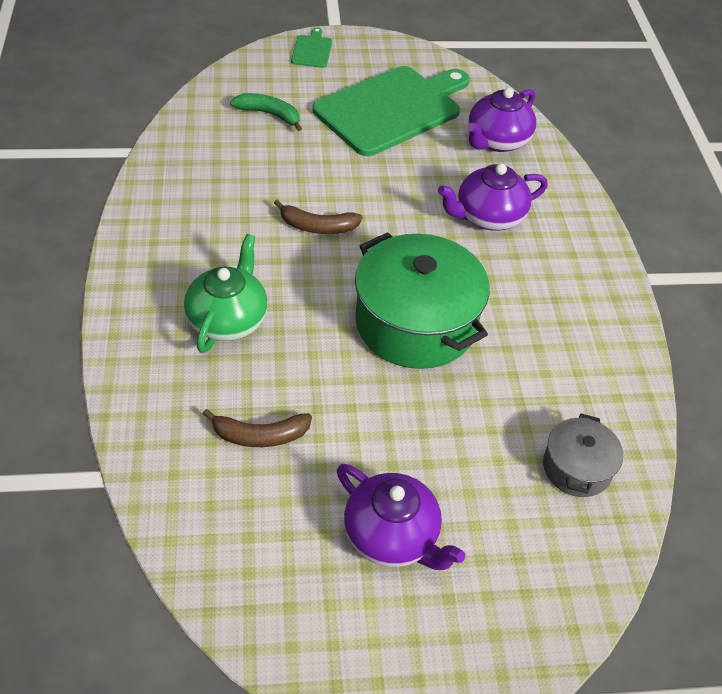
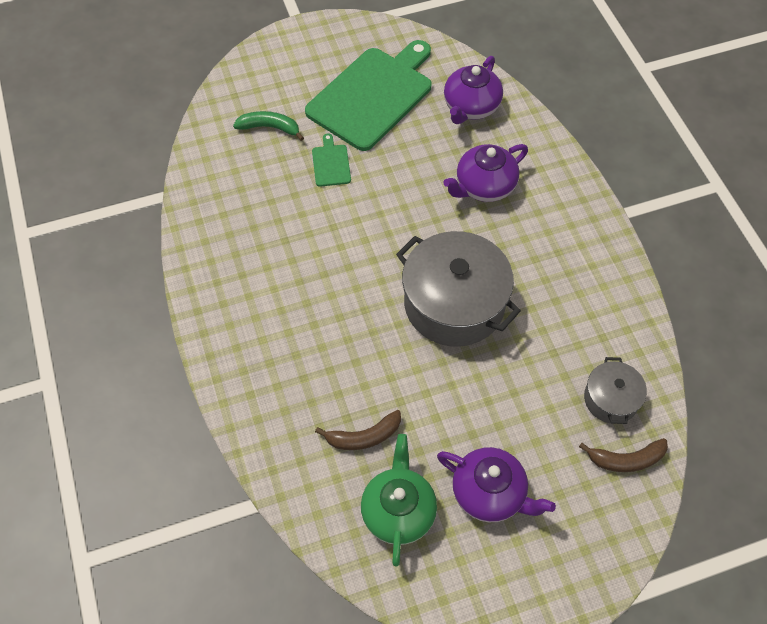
camera: 10 degrees left, 10 degrees up
green teapot [184,234,268,353] -> green teapot moved to [361,434,437,566]
brown banana [274,199,362,234] -> brown banana moved to [579,438,668,472]
green cutting board [291,27,332,68] -> green cutting board moved to [312,134,351,187]
green pot [355,232,490,369] -> grey pot [396,231,521,347]

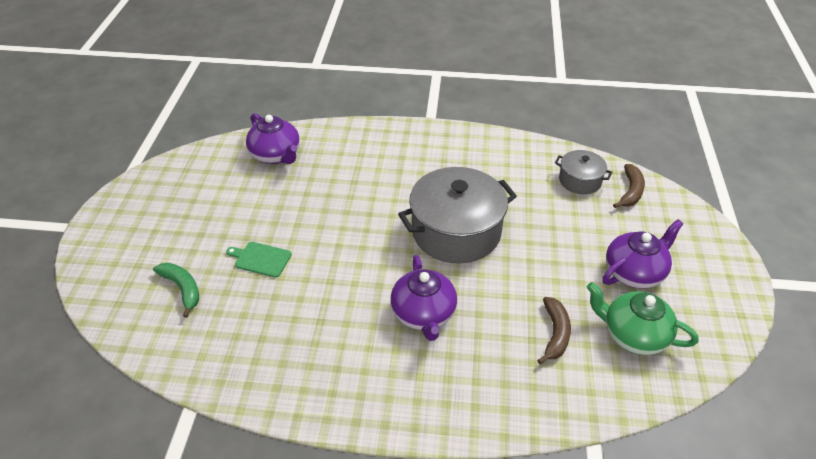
camera: 65 degrees left, 15 degrees down
green banana [233,111,304,141] -> green banana turned 105 degrees clockwise [153,263,199,318]
green cutting board [305,40,432,151] -> none
purple teapot [443,144,528,202] -> purple teapot moved to [391,255,457,341]

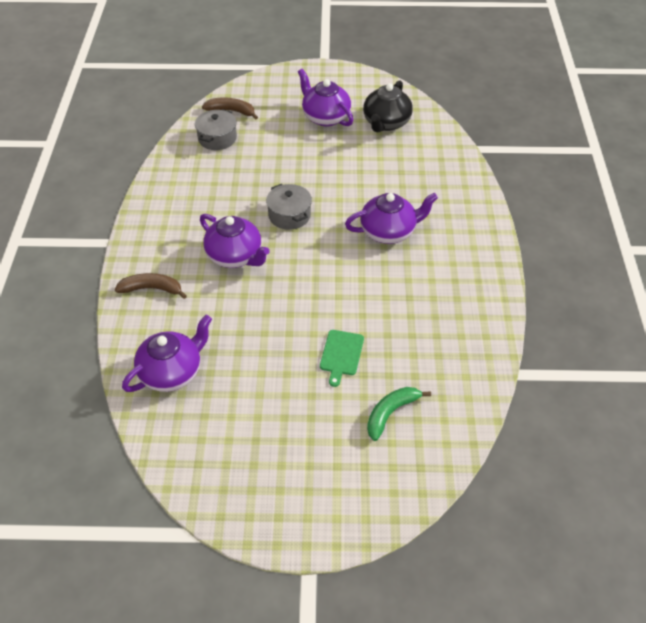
camera: 95 degrees left, 5 degrees up
grey pot [398,167,517,263] -> grey pot [266,184,312,230], size x0.51
brown banana [537,297,571,364] -> brown banana moved to [115,273,187,299]
green teapot [587,282,699,355] -> black teapot [363,80,413,133]
none -> purple teapot [200,214,270,268]

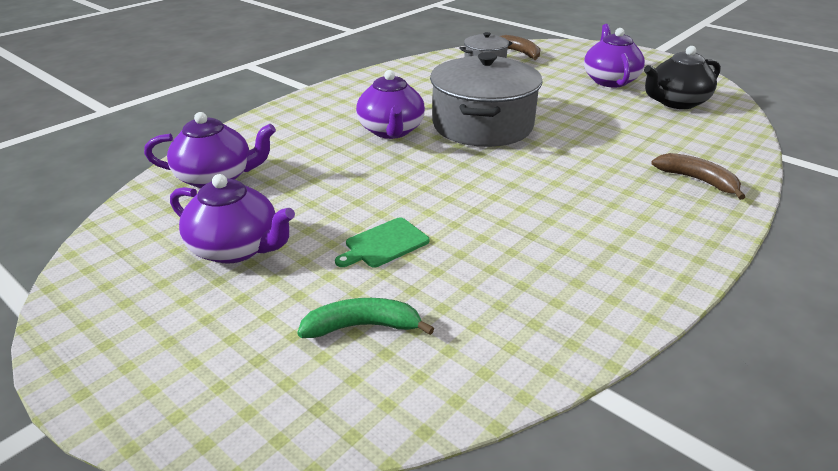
camera: 40 degrees right, 15 degrees down
brown banana [115,273,187,299] -> brown banana moved to [651,153,745,200]
grey pot [266,184,312,230] -> grey pot [430,52,543,147], size x1.95
purple teapot [345,193,438,244] -> purple teapot moved to [170,174,295,264]

